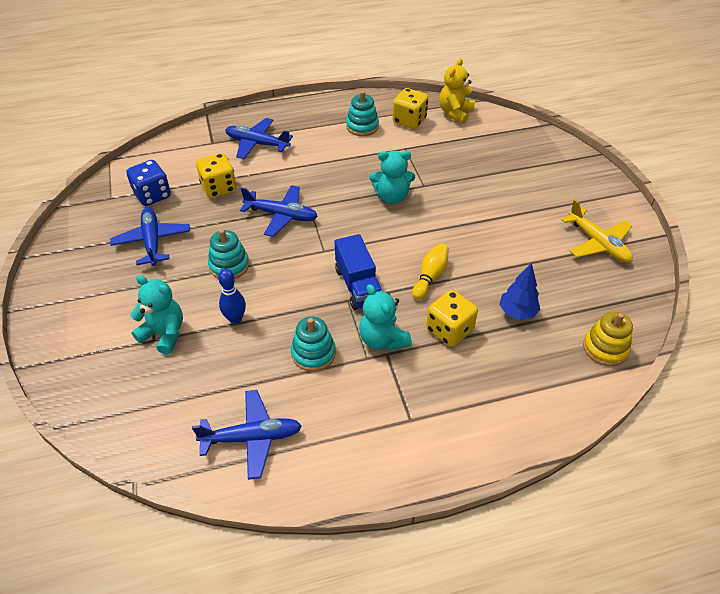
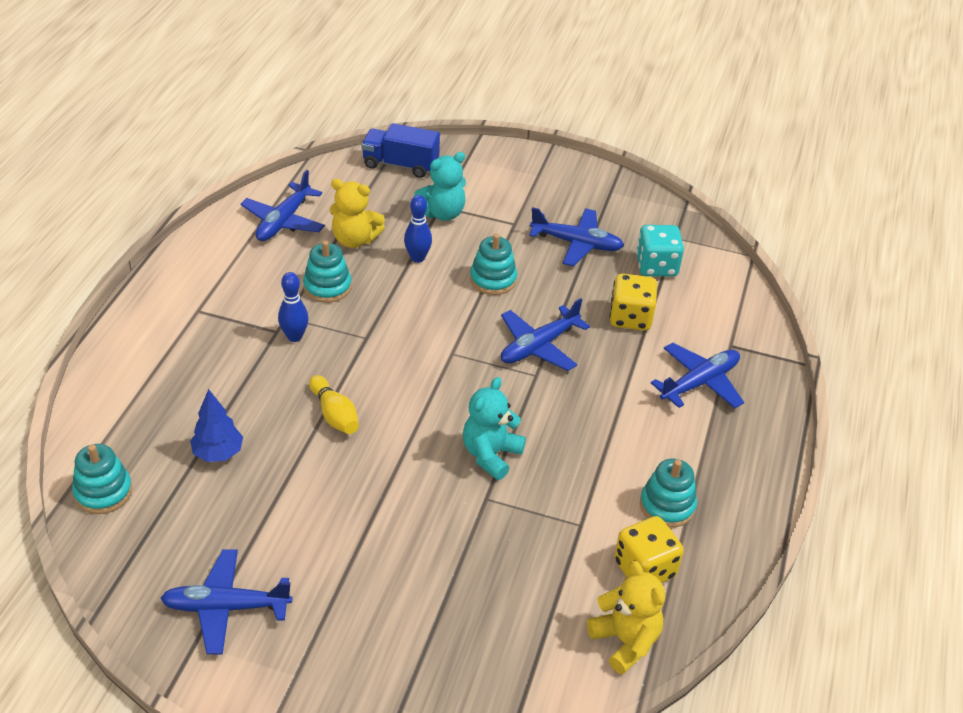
camera: 120 degrees right, 5 degrees down
blue dice [126,160,171,206] -> turquoise dice [636,225,684,277]
blue truck [335,234,383,310] -> blue truck moved to [361,123,440,178]
turquoise teddy bear [359,284,412,351] -> blue bowling pin [278,272,309,342]
yellow dice [426,290,478,347] -> none
yellow plane [562,200,633,263] -> blue plane [160,549,292,654]
yellow stacking toy [583,312,633,366] -> turquoise stacking toy [72,444,132,514]
none -> yellow teddy bear [330,179,385,248]

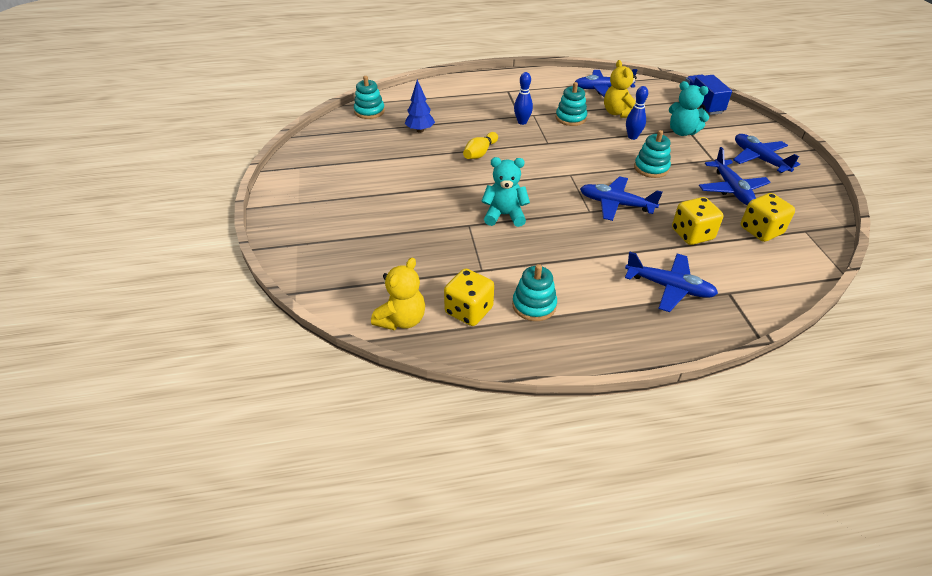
camera: 65 degrees right, 0 degrees up
blue plane [160,549,292,654] -> blue plane moved to [733,134,800,173]
turquoise dice [636,225,684,277] -> yellow dice [741,193,795,242]

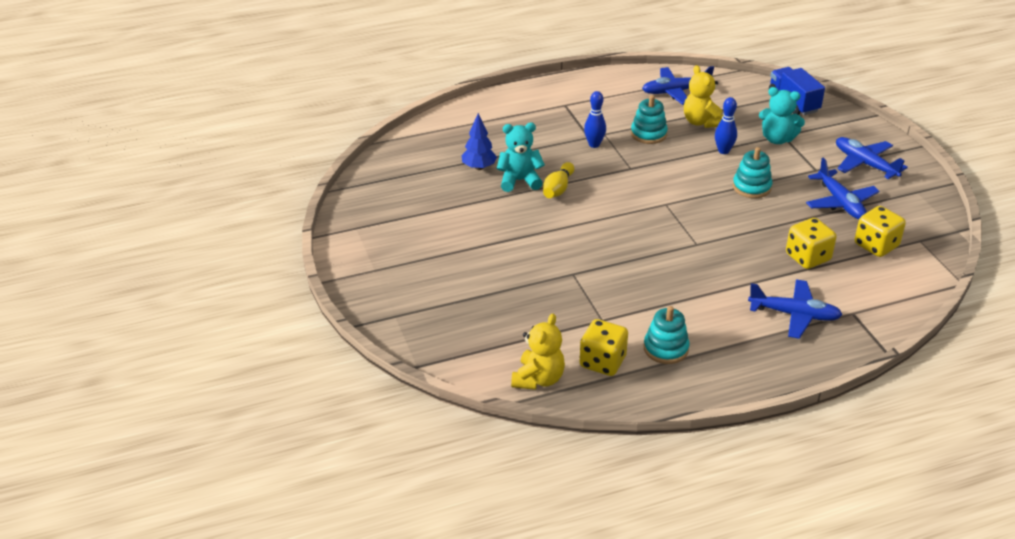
camera: 10 degrees left, 5 degrees down
turquoise stacking toy [354,76,385,119] -> none
turquoise teddy bear [481,157,530,227] -> turquoise teddy bear moved to [497,123,545,192]
blue plane [580,176,663,221] -> none

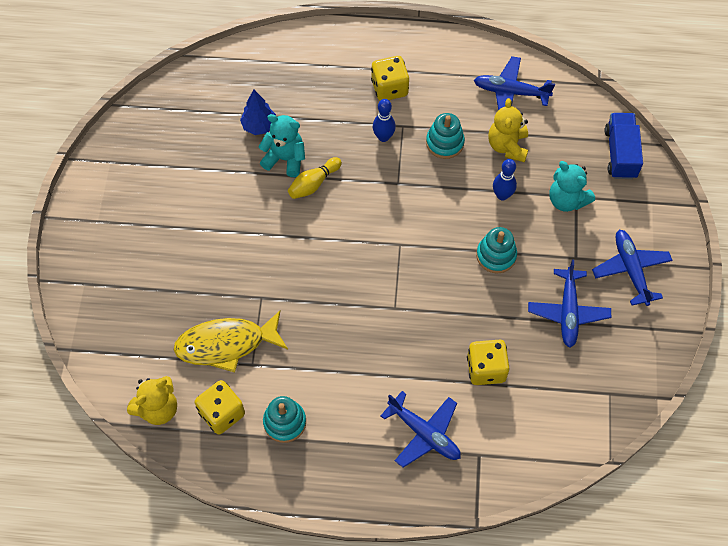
camera: 25 degrees right, 25 degrees up
yellow dice [855,206,906,257] -> yellow dice moved to [371,56,409,101]
none -> yellow fish [174,311,288,373]

